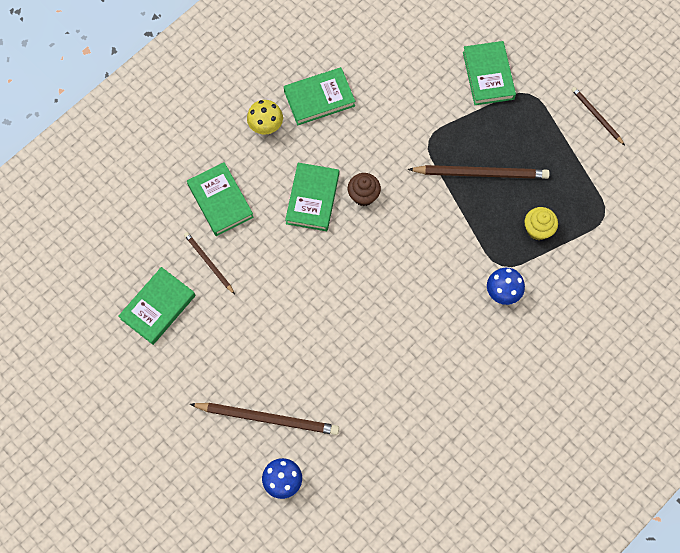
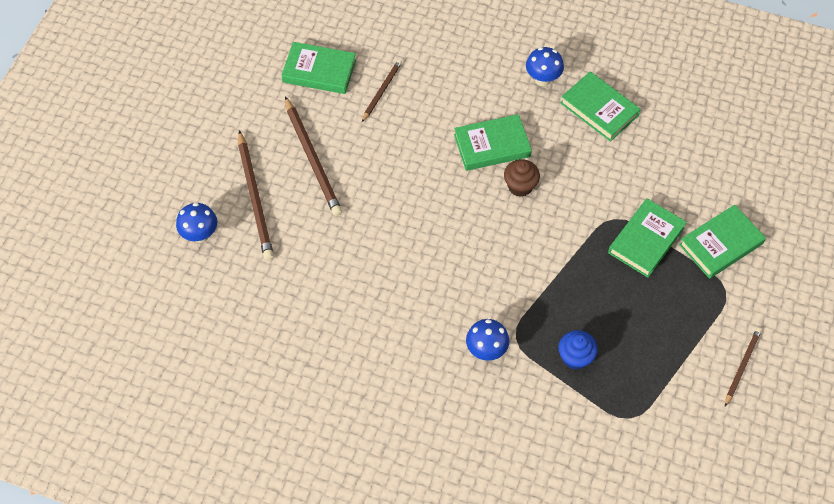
camera: 65 degrees right, 10 degrees down
green book [187,162,254,236] -> green book moved to [608,198,687,278]
yellow mushroom [247,100,283,135] -> blue mushroom [526,47,564,86]
brown pencil [407,165,550,179] -> brown pencil moved to [285,96,342,216]
yellow cupcake [524,207,558,240] -> blue cupcake [558,330,598,370]

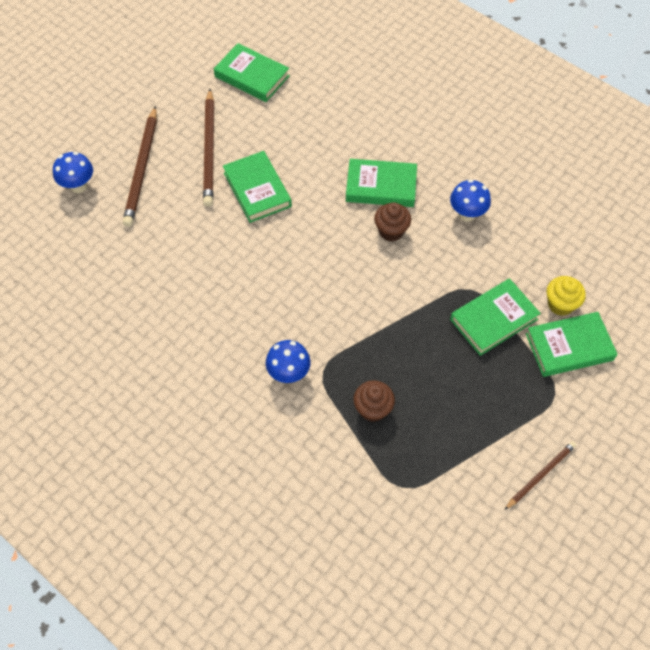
camera: 20 degrees right, 0 degrees up
brown pencil [362,60,402,122] -> none
blue mushroom [526,47,564,86] -> blue mushroom moved to [450,179,491,222]
blue cupcake [558,330,598,370] -> brown cupcake [353,380,395,422]
green book [560,71,641,142] -> green book moved to [223,151,292,223]
none -> yellow cupcake [547,276,586,316]

